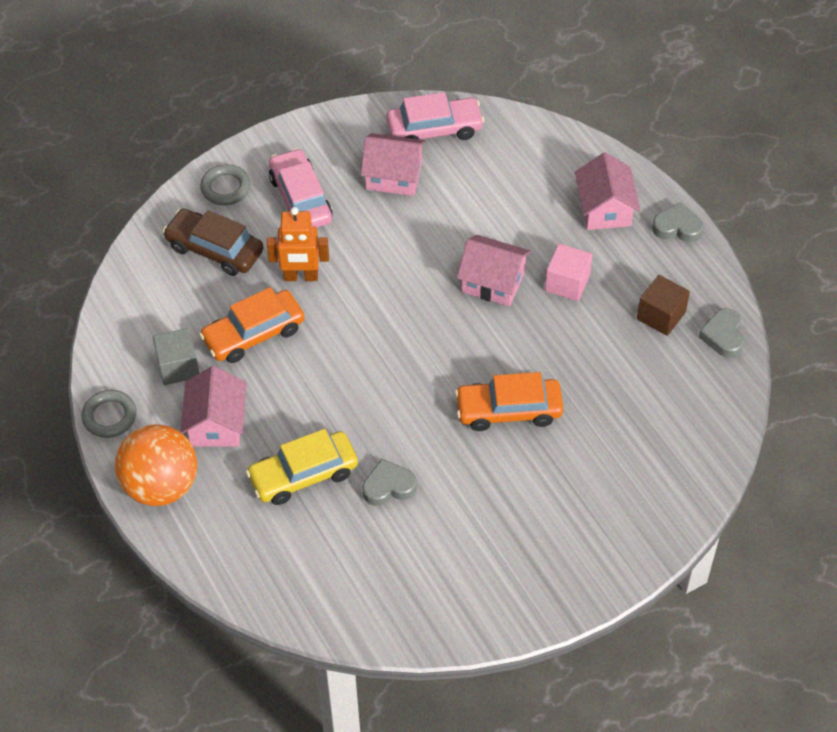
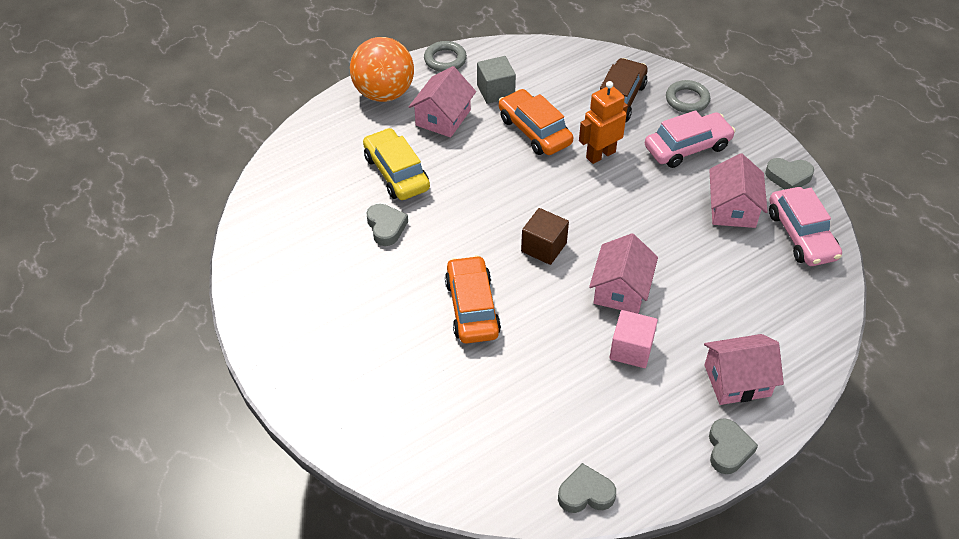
camera: 85 degrees right, 5 degrees down
pink house [180,366,247,447] -> pink house turned 60 degrees counterclockwise [409,66,476,138]
orange robot [267,207,329,281] -> orange robot turned 60 degrees clockwise [579,81,628,164]
brown cube [637,275,690,336] -> brown cube moved to [521,208,569,265]
none -> grey heart [765,158,814,190]

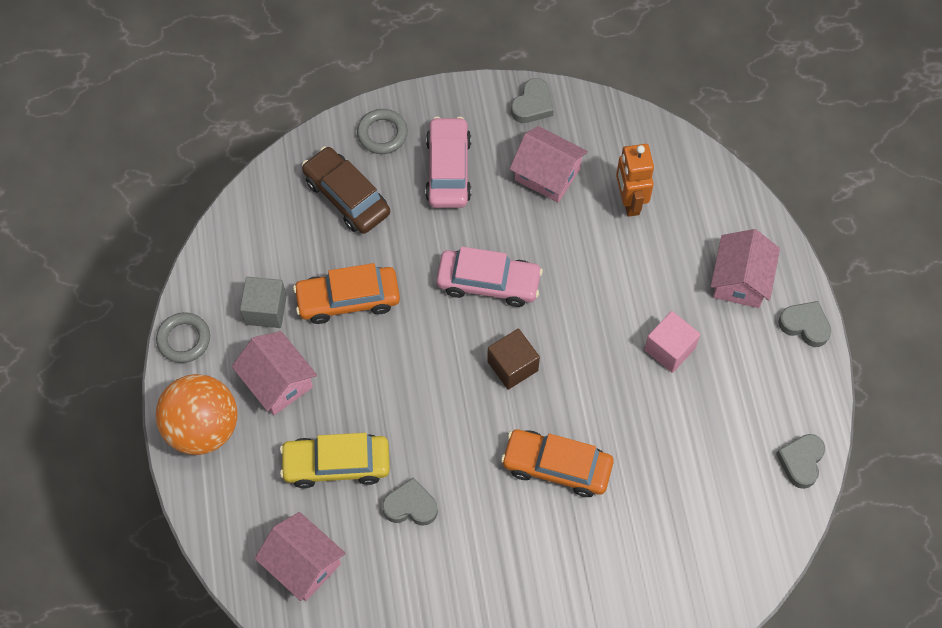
camera: 65 degrees left, 15 degrees up
orange robot [579,81,628,164] -> orange robot moved to [616,144,654,217]
pink house [589,233,658,314] -> pink house moved to [255,512,346,601]
pink car [769,187,842,266] -> pink car moved to [436,247,543,307]

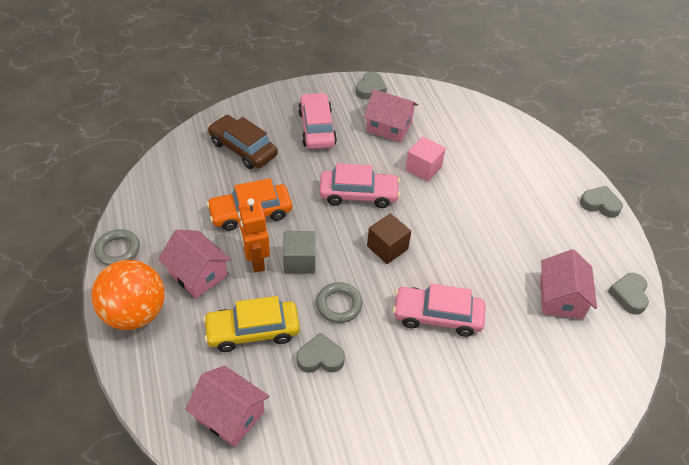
camera: 10 degrees left, 15 degrees down
grey cube [240,277,287,328] -> grey cube moved to [283,231,315,274]
grey ring [357,109,408,154] -> grey ring moved to [316,282,363,323]
orange car [501,429,614,497] -> pink car [393,283,485,337]
orange robot [616,144,654,217] -> orange robot moved to [238,198,270,273]
pink cube [644,311,700,373] -> pink cube moved to [405,136,446,182]
pink house [711,229,780,308] -> pink house moved to [540,249,597,319]

